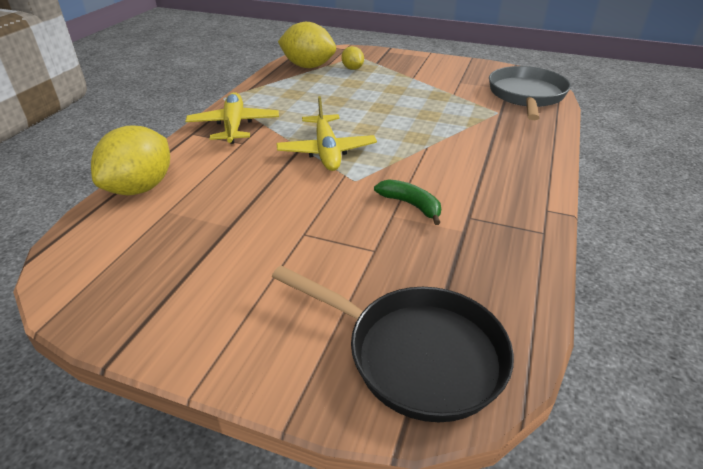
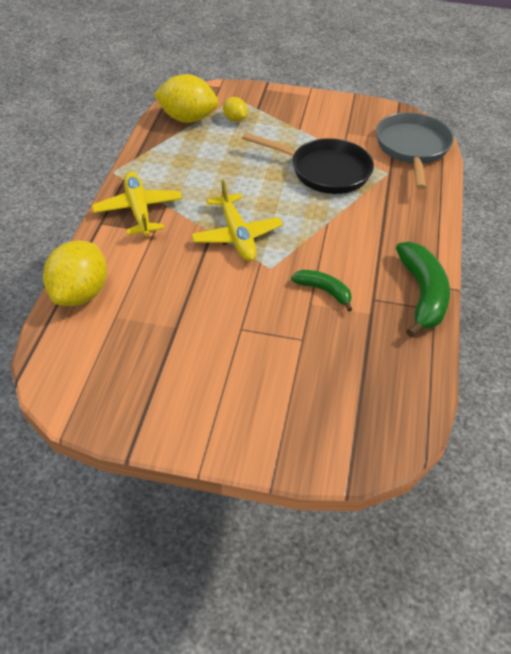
camera: 10 degrees left, 10 degrees up
black pan [272,266,514,422] -> black pan moved to [242,132,374,194]
none -> green banana [396,242,450,337]

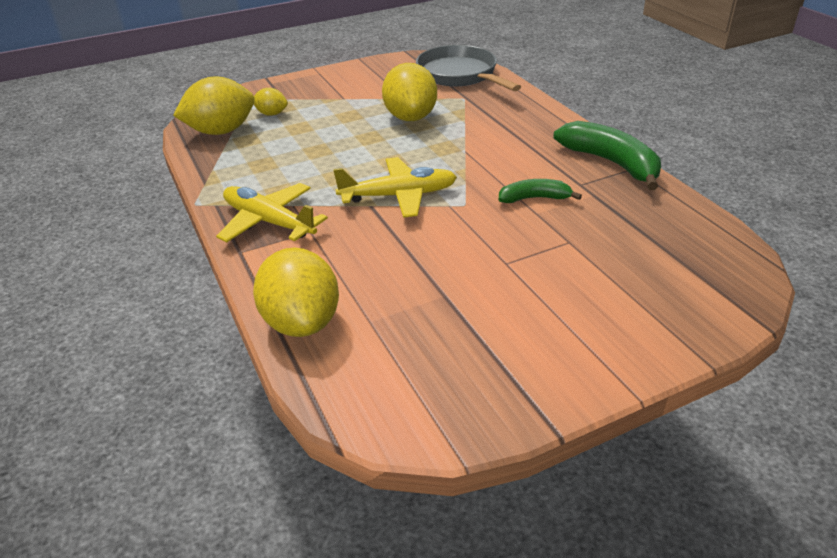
camera: 35 degrees left, 10 degrees down
yellow plane [191,179,283,261] -> yellow plane turned 45 degrees counterclockwise [333,157,457,218]
black pan [242,132,374,194] -> yellow lemon [382,63,437,121]

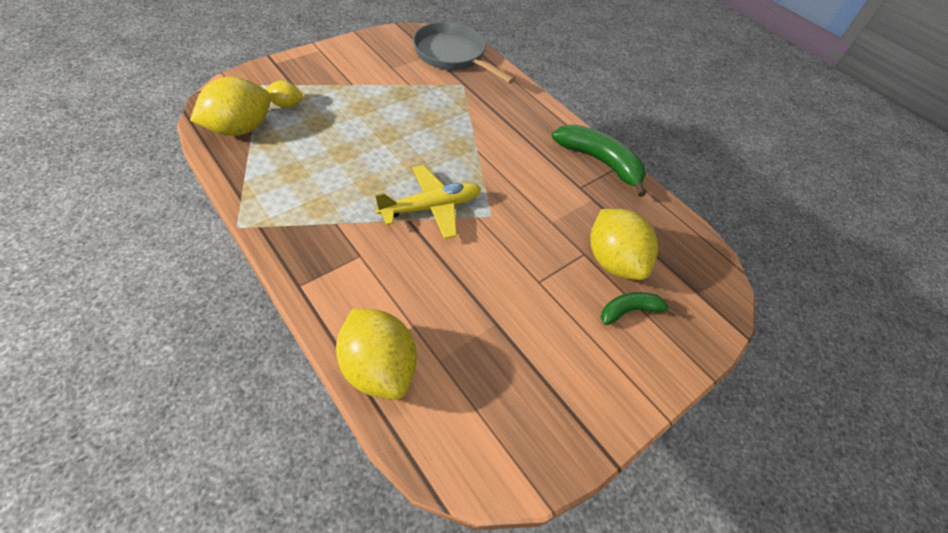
camera: 20 degrees left, 15 degrees up
yellow plane [216,183,328,242] -> none
yellow lemon [382,63,437,121] -> yellow lemon moved to [590,209,658,280]
green banana [499,179,582,203] -> green banana moved to [601,292,678,325]

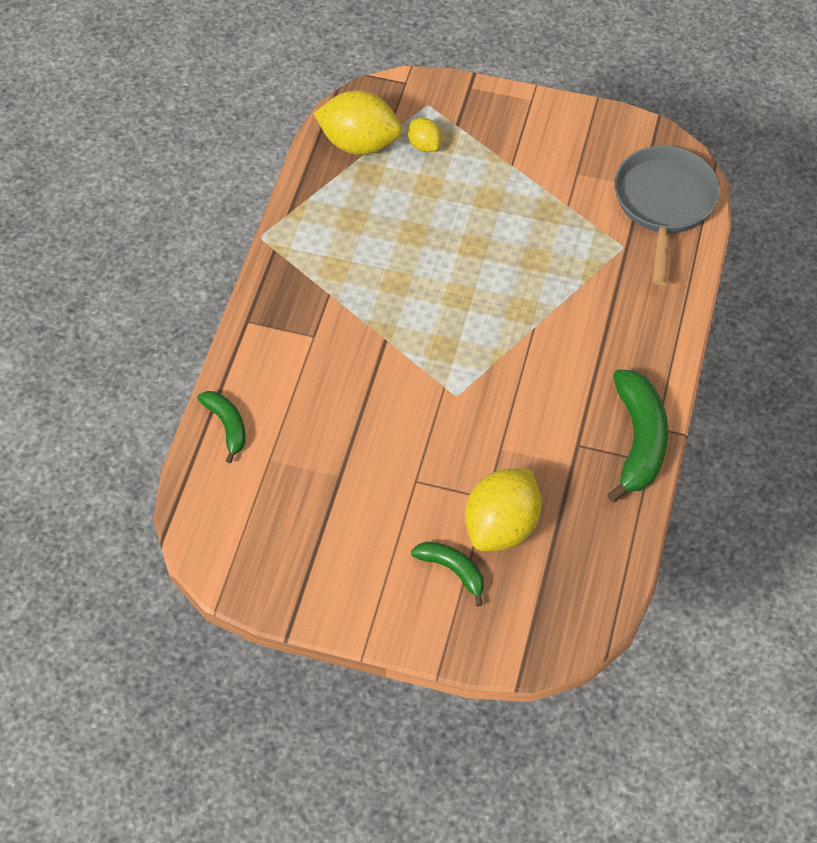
camera: 60 degrees right, 5 degrees up
yellow lemon [336,308,417,400] -> green banana [197,391,246,463]
yellow plane [375,165,481,239] -> none

